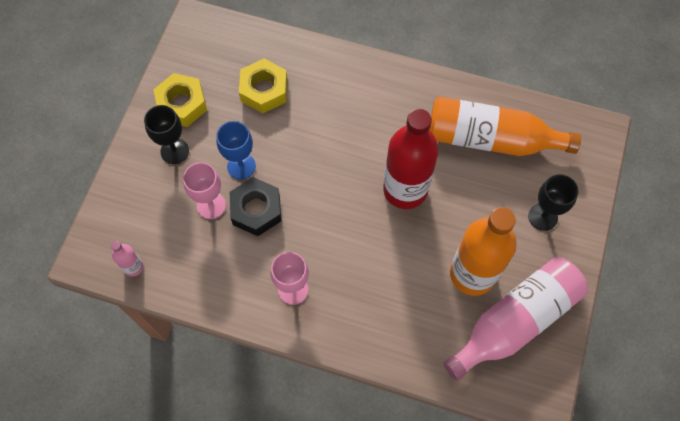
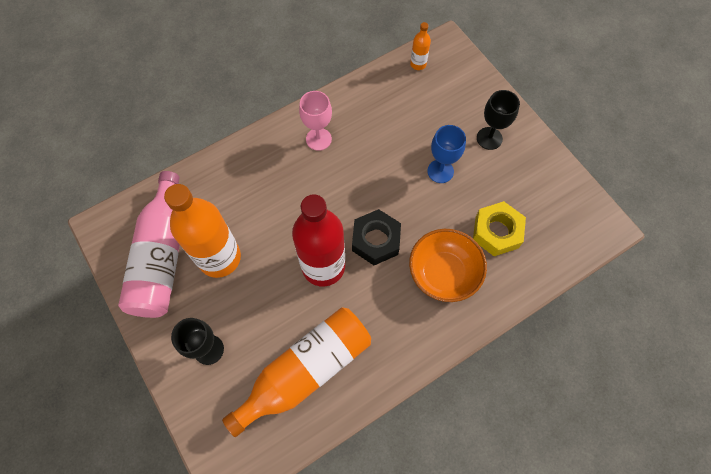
camera: 130 degrees right, 0 degrees up
pink bottle [111,241,143,277] -> orange bottle [410,22,431,70]
yellow nut [153,73,207,127] -> none
pink goblet [183,162,226,219] -> none
black nut [229,177,281,236] -> black nut moved to [352,209,401,265]
none -> orange bowl [409,229,487,302]

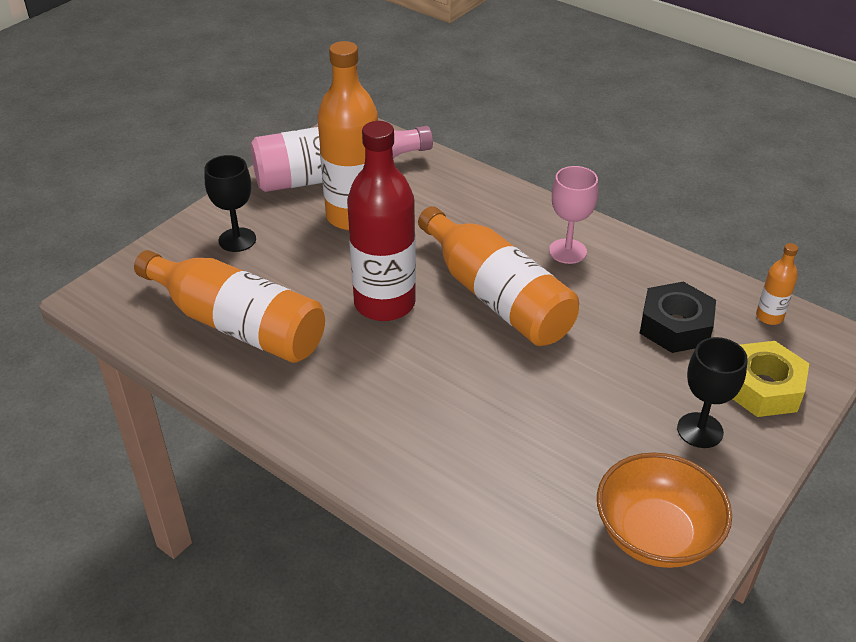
camera: 70 degrees right, 25 degrees down
black nut [352,209,401,265] -> black nut moved to [640,282,716,353]
orange bowl [409,229,487,302] -> orange bowl moved to [597,452,732,568]
blue goblet [427,125,466,183] -> none
yellow nut [473,201,526,256] -> yellow nut moved to [733,341,809,417]
none -> orange bottle [418,206,579,346]

